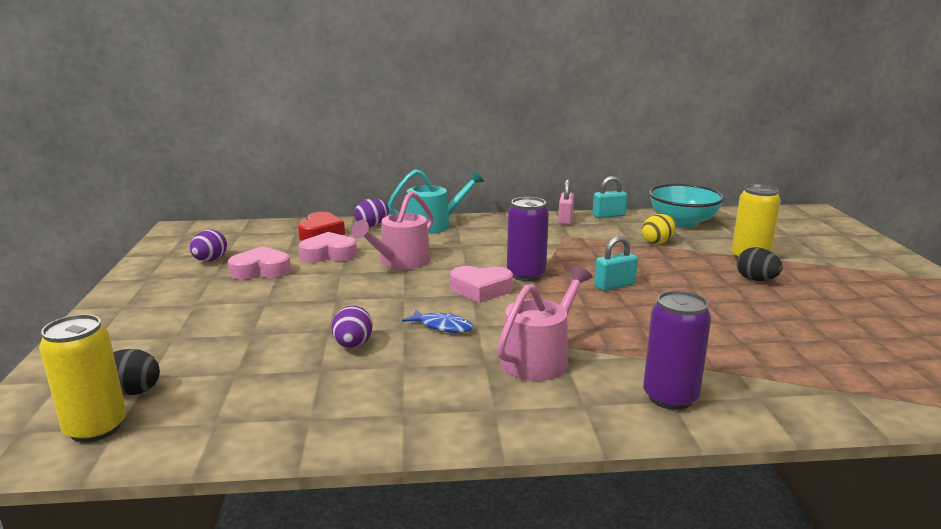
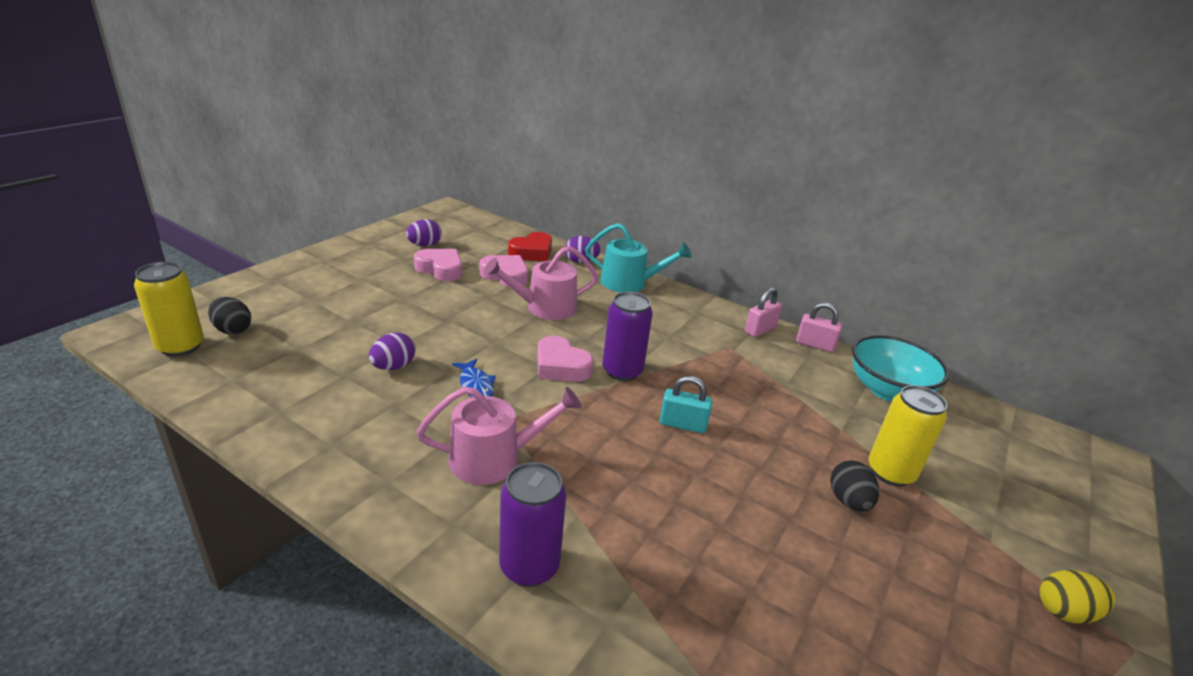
camera: 35 degrees right, 10 degrees up
turquoise padlock [592,176,628,218] -> pink padlock [796,302,842,352]
yellow egg [642,214,676,244] -> yellow egg moved to [1040,570,1116,624]

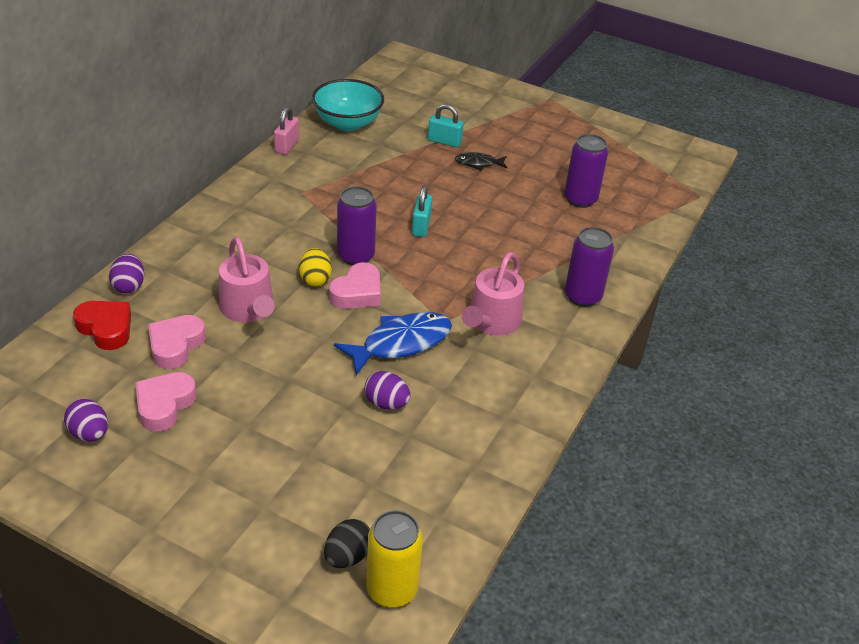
camera: 95 degrees left, 10 degrees up
pink watering can [417,387,582,485] -> pink watering can turned 135 degrees counterclockwise [462,252,524,336]
blue fish [452,359,496,397] -> blue fish [334,312,452,375], size x1.85
turquoise watering can [585,223,692,292] -> none
pink padlock [745,288,782,337] -> none
black egg [830,460,879,511] -> black fish [455,152,507,170]
yellow can [868,385,947,486] -> turquoise padlock [428,104,464,147]
yellow egg [1040,570,1116,624] -> yellow egg moved to [299,248,332,287]
none -> purple can [564,134,608,208]

